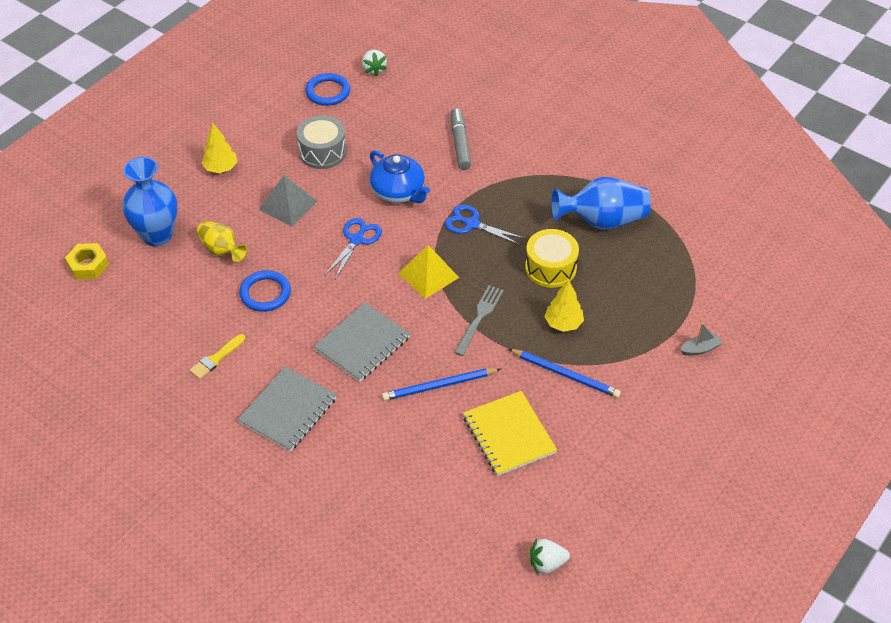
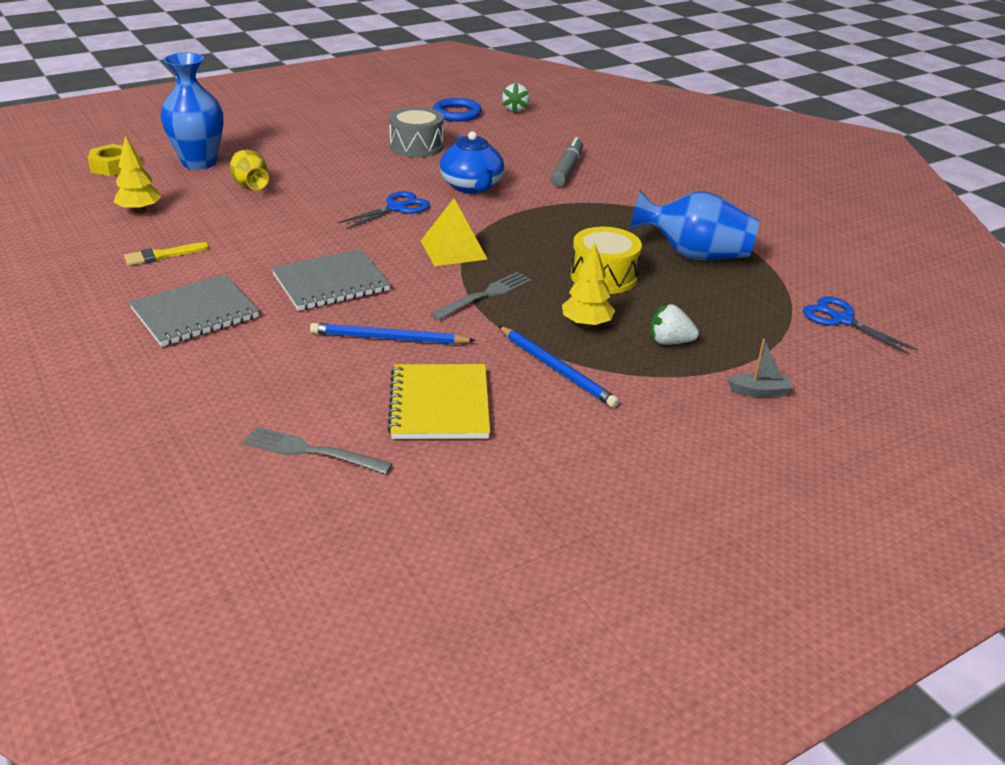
camera: 20 degrees right, 15 degrees down
yellow tree [202,123,237,173] -> yellow tree moved to [114,136,162,213]
blue ring [239,270,291,312] -> none
grey pyramid [259,175,317,227] -> none
blue scissors [445,205,525,245] -> blue scissors moved to [803,296,918,355]
white strawberry [530,538,570,574] -> white strawberry moved to [650,303,699,345]
none -> grey fork [243,426,393,474]

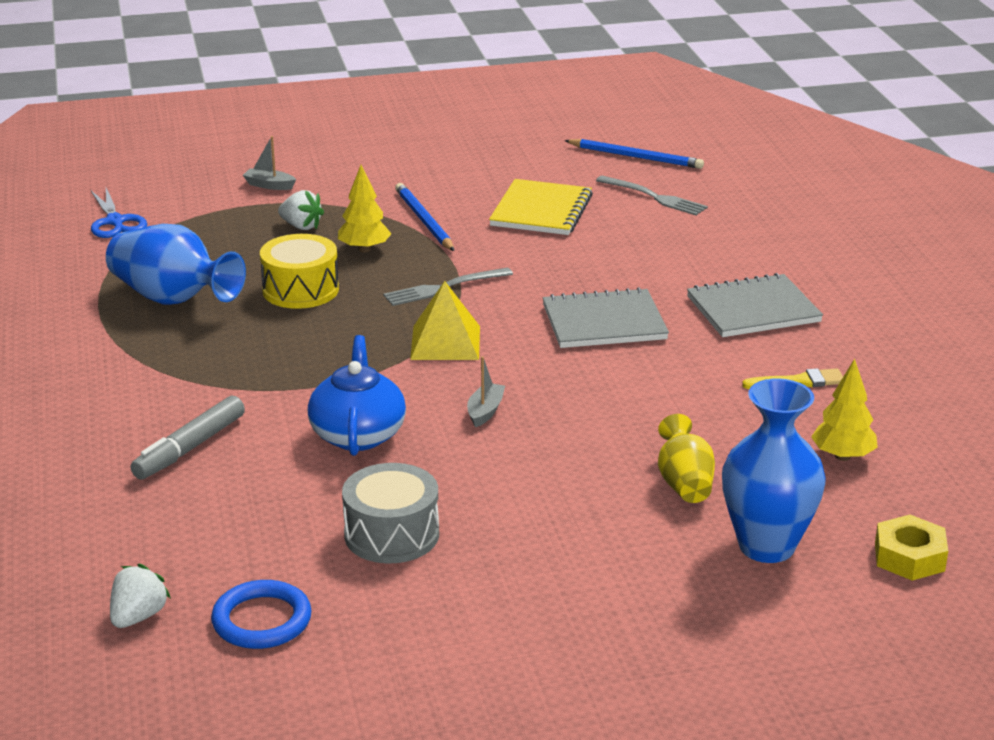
camera: 160 degrees left, 5 degrees down
blue pencil [310,323,476,344] -> blue pencil moved to [564,139,704,169]
blue scissors [338,191,430,229] -> grey boat [467,356,505,427]

